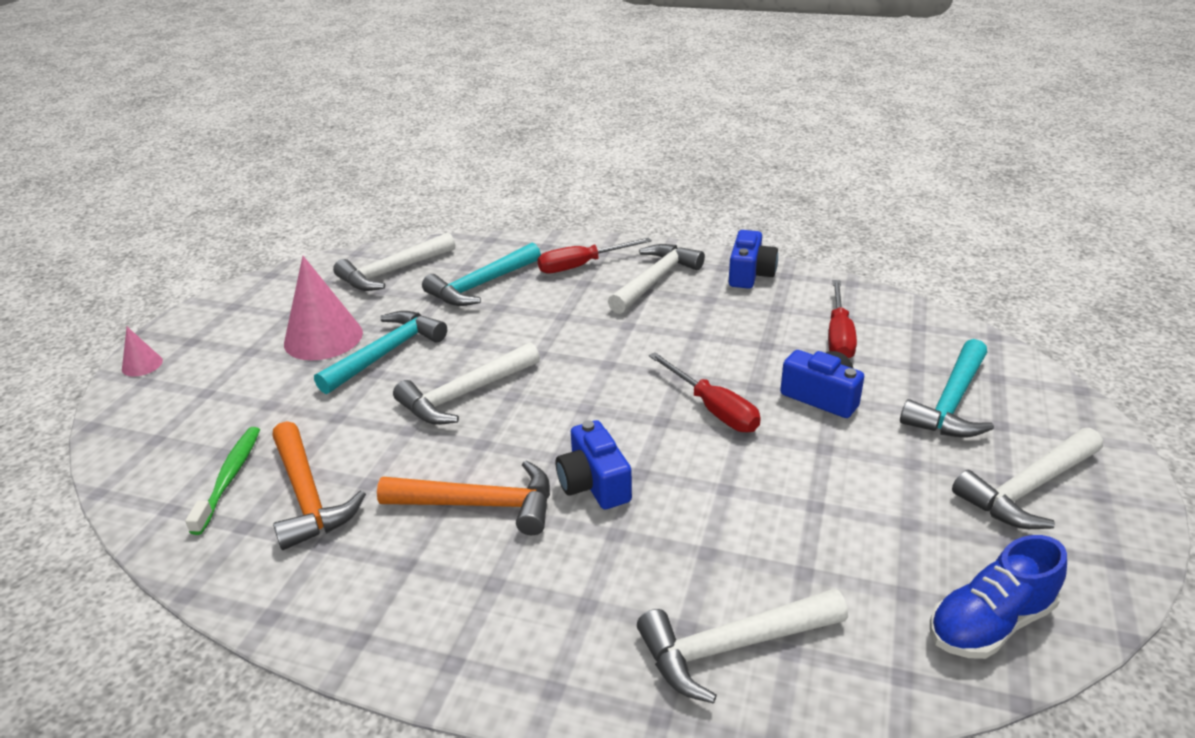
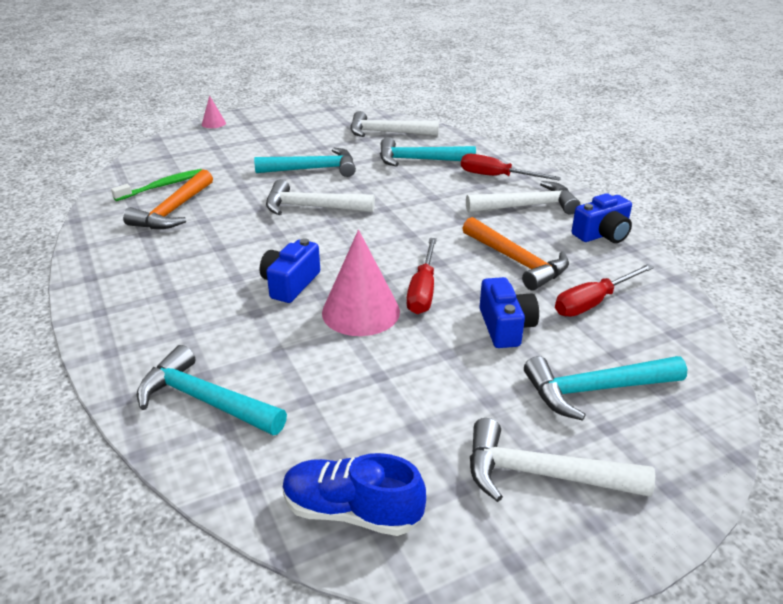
camera: 45 degrees right, 0 degrees up
pink cone [284,256,363,360] -> pink cone moved to [322,230,400,336]
orange hammer [377,460,550,535] -> orange hammer moved to [462,217,569,291]
white hammer [637,589,848,704] -> turquoise hammer [137,345,287,435]

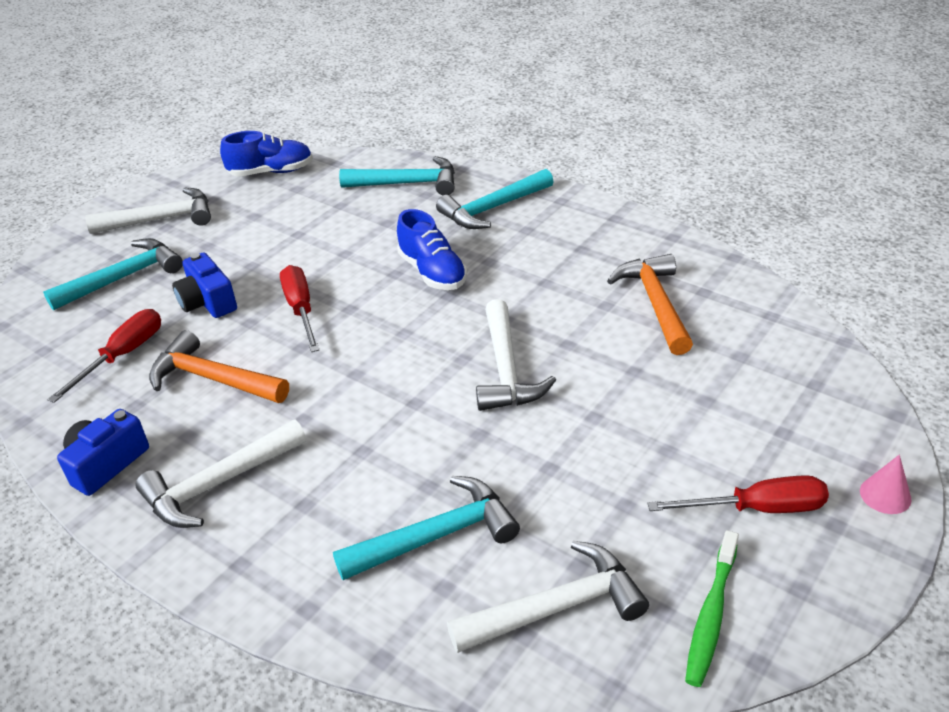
camera: 155 degrees right, 5 degrees up
green toothbrush [111,169,202,201] -> green toothbrush moved to [685,530,739,687]
turquoise hammer [254,148,356,177] -> turquoise hammer moved to [436,169,554,229]
blue camera [260,238,320,303] -> blue shoe [397,209,467,290]
white hammer [266,179,375,215] -> white hammer turned 105 degrees clockwise [476,299,556,411]
pink cone [322,230,400,336] -> none
red screwdriver [461,154,561,180] -> red screwdriver moved to [647,475,829,513]

